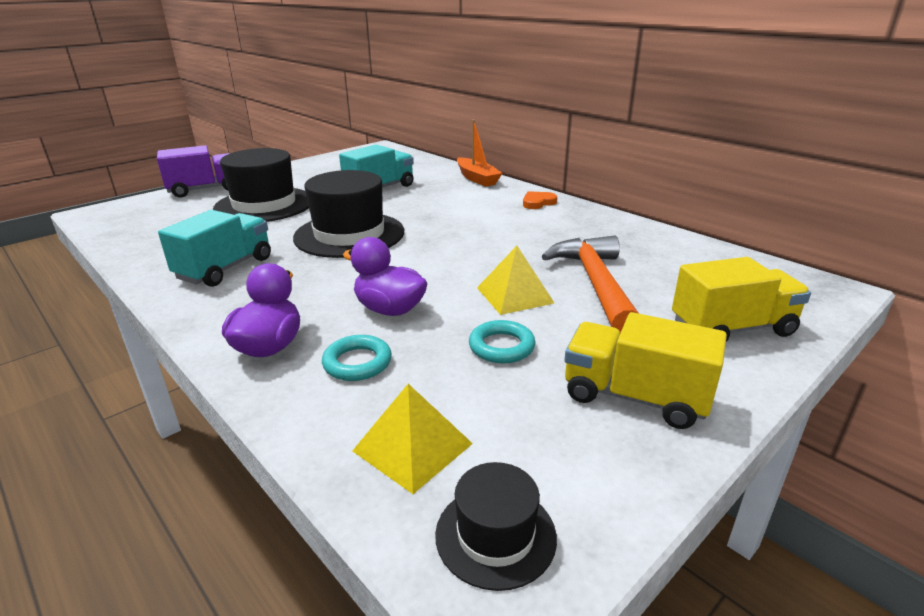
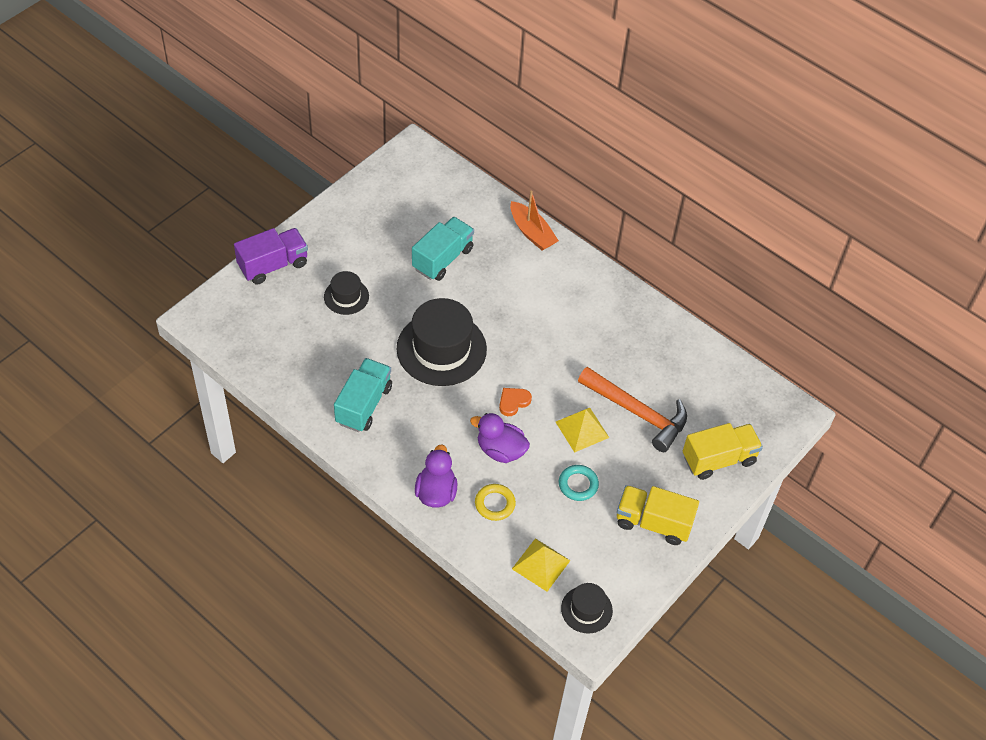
camera: 10 degrees left, 25 degrees up
black hat [213,148,309,222] -> black hat [324,271,369,315], size x0.51
turquoise ring [322,335,392,381] -> yellow ring [475,484,516,521]
orange heart [523,191,557,209] -> orange heart moved to [499,388,532,416]
orange hammer [542,236,638,333] -> orange hammer turned 135 degrees clockwise [578,367,687,452]

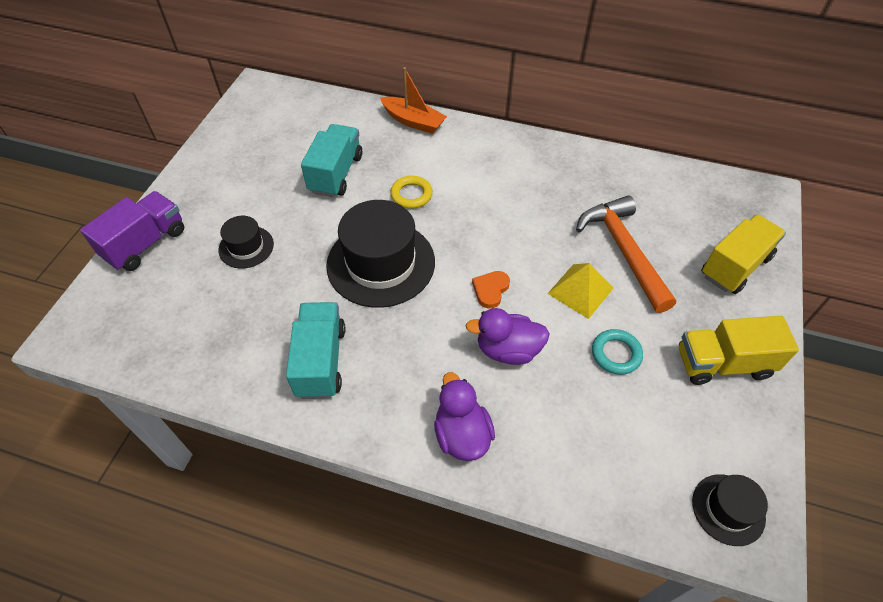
camera: 20 degrees left, 0 degrees up
yellow ring [475,484,516,521] -> yellow ring moved to [390,176,433,209]
yellow pyramid [512,538,571,591] -> none
orange hammer [578,367,687,452] -> orange hammer turned 120 degrees counterclockwise [576,195,676,313]

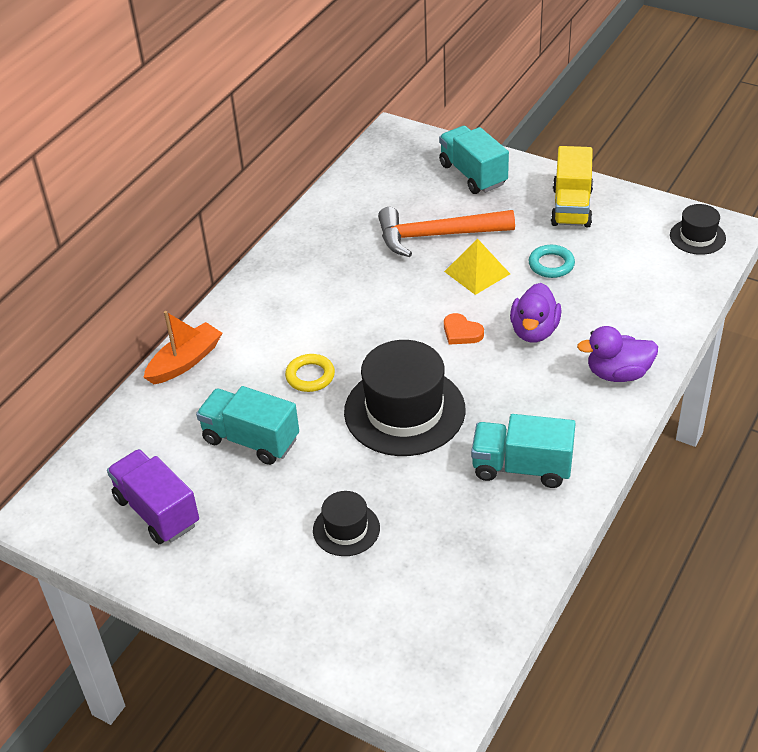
camera: 75 degrees left, 10 degrees down
purple truck [80,191,184,271] -> purple truck moved to [107,449,199,544]
yellow truck [701,214,786,294] -> turquoise truck [439,126,509,194]

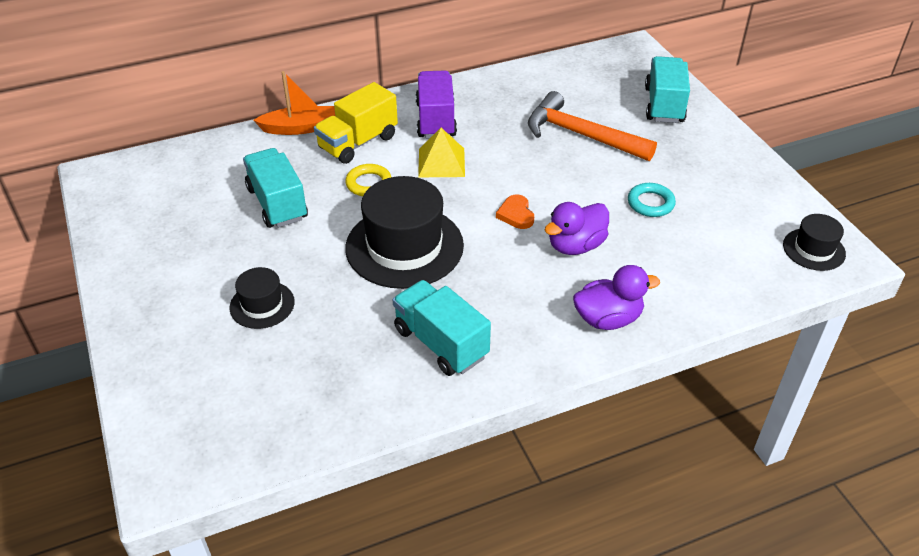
camera: 35 degrees right, 0 degrees up
purple truck [107,449,199,544] -> purple truck moved to [416,71,457,138]
yellow pyramid [444,238,510,295] -> yellow pyramid moved to [418,128,465,177]
yellow truck [551,146,593,227] -> yellow truck moved to [314,82,398,164]
purple duck [577,326,658,382] -> purple duck turned 135 degrees clockwise [573,265,660,330]

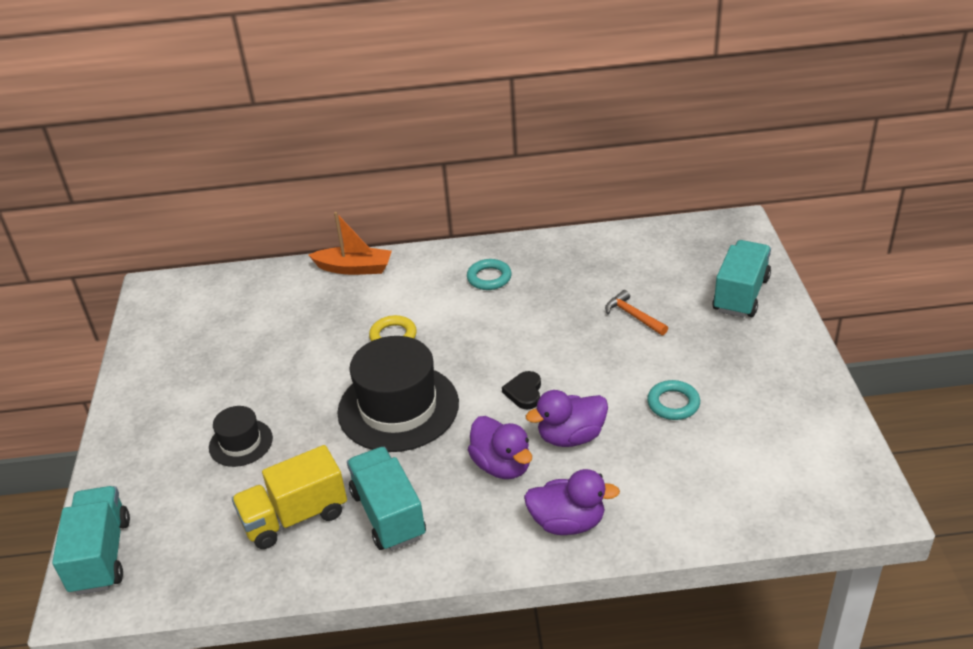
camera: 20 degrees right, 5 degrees down
turquoise truck [243,148,308,228] -> turquoise truck moved to [52,486,130,595]
yellow truck [314,82,398,164] -> yellow truck moved to [232,445,347,549]
purple truck [416,71,457,138] -> turquoise ring [467,259,512,290]
yellow pyramid [418,128,465,177] -> none
orange heart [496,195,534,229] -> black heart [502,371,541,409]
orange hammer [528,91,657,161] -> orange hammer [605,290,668,335], size x0.50
black hat [783,214,846,271] -> none
none -> purple duck [468,416,532,479]

